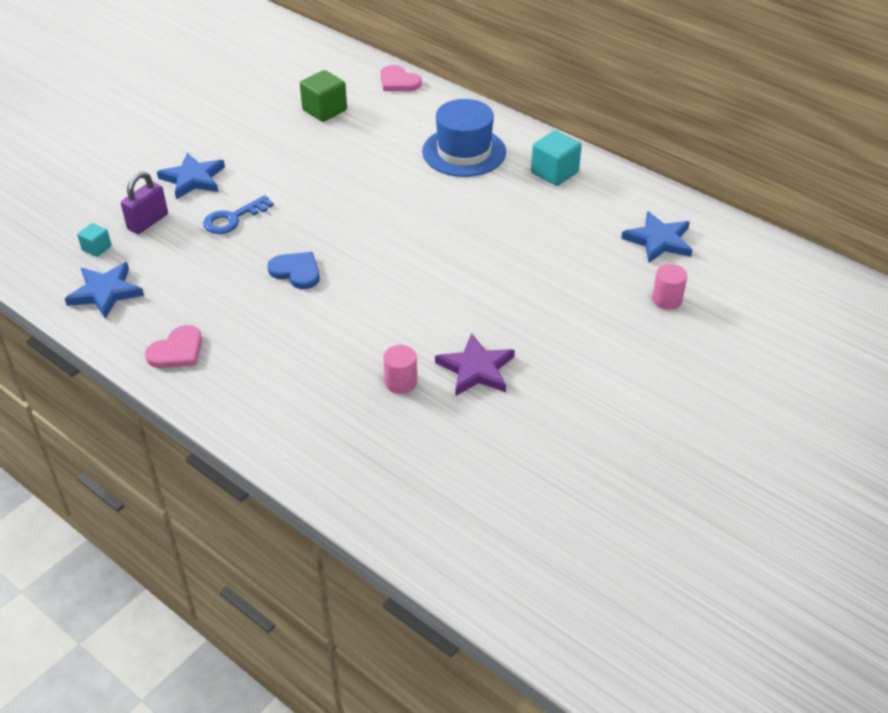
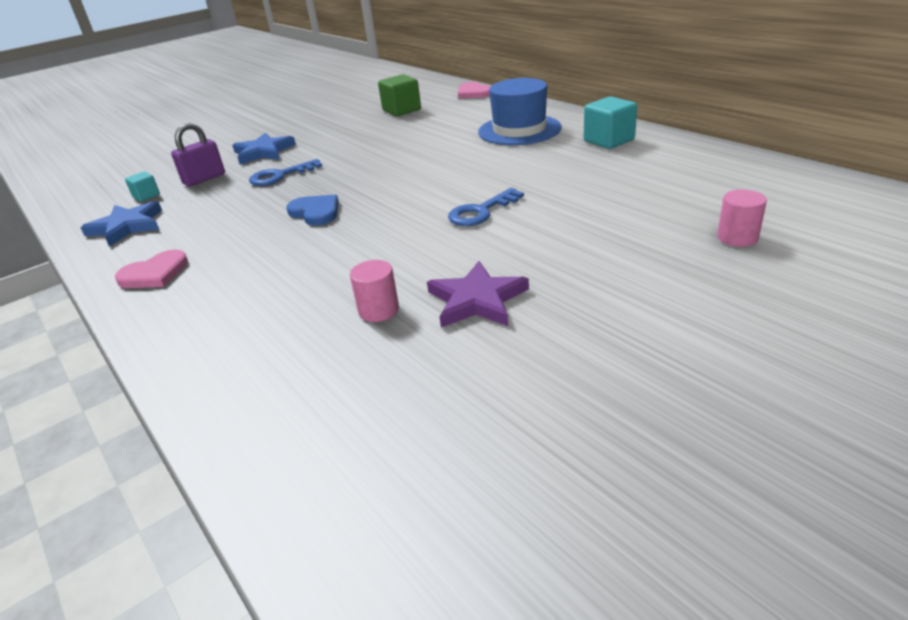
camera: 15 degrees right, 10 degrees down
blue star [621,211,692,263] -> none
none -> blue key [448,188,524,226]

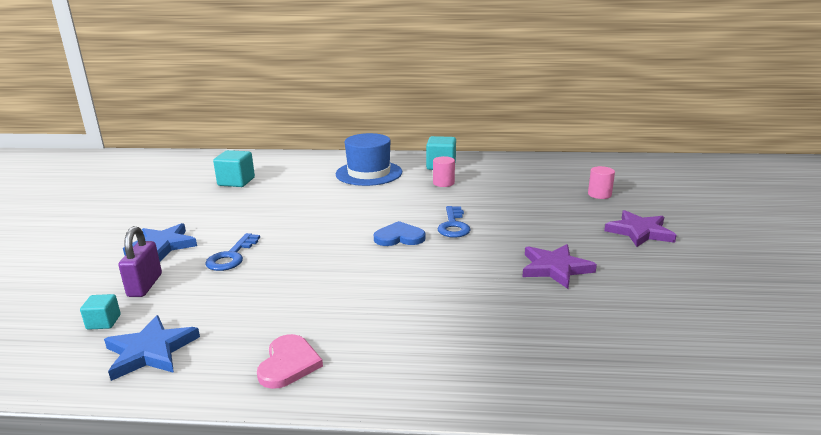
camera: 50 degrees left, 10 degrees down
blue heart [286,195,339,225] -> blue heart moved to [374,221,426,246]
pink cylinder [350,260,399,322] -> pink cylinder moved to [433,156,455,187]
green cube [378,74,421,116] -> turquoise cube [213,150,255,187]
pink heart [458,82,491,99] -> none
none -> purple star [604,210,677,247]

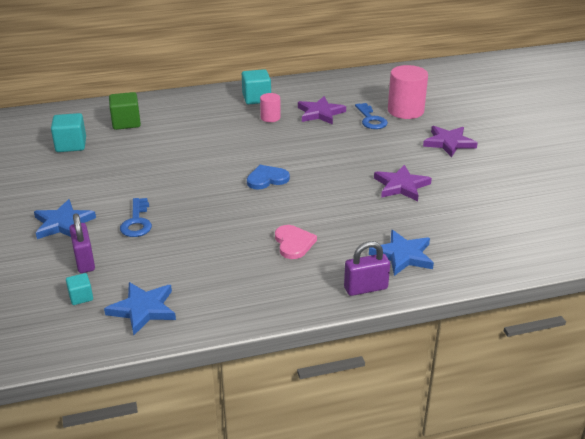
camera: 20 degrees left, 10 degrees up
pink heart [257,334,323,389] -> pink heart moved to [275,225,317,259]
blue hat [336,133,402,186] -> none
blue key [438,206,470,238] -> blue key moved to [355,103,388,129]
pink cylinder [588,166,615,199] -> pink cylinder [388,65,428,119], size x1.85
none -> green cube [109,92,141,130]
none -> purple star [298,96,346,125]
none -> purple padlock [344,241,390,296]
none -> blue star [369,230,434,276]

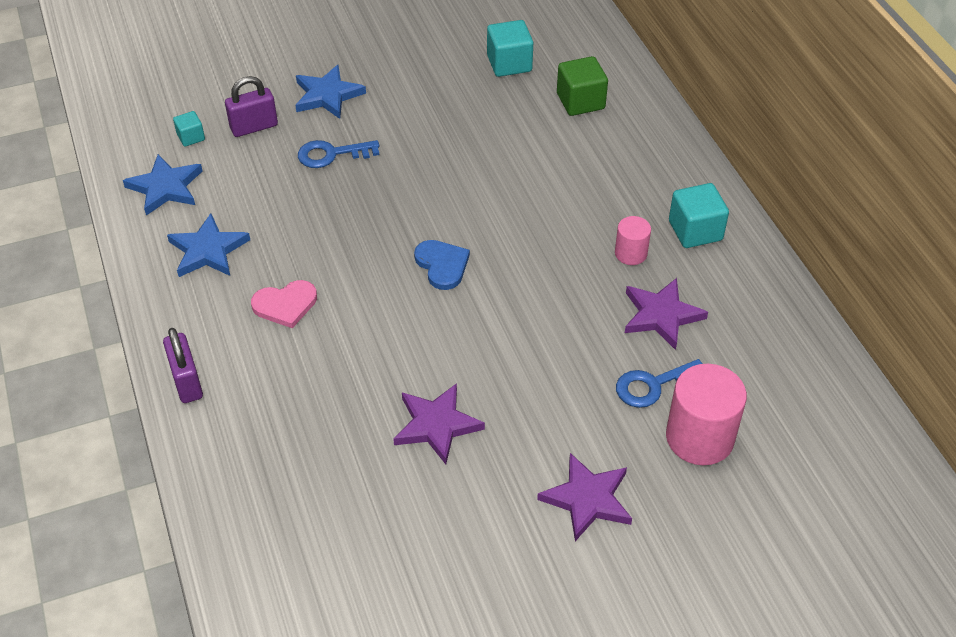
camera: 85 degrees right, 15 degrees up
blue star [369,230,434,276] -> blue star moved to [167,213,250,277]

